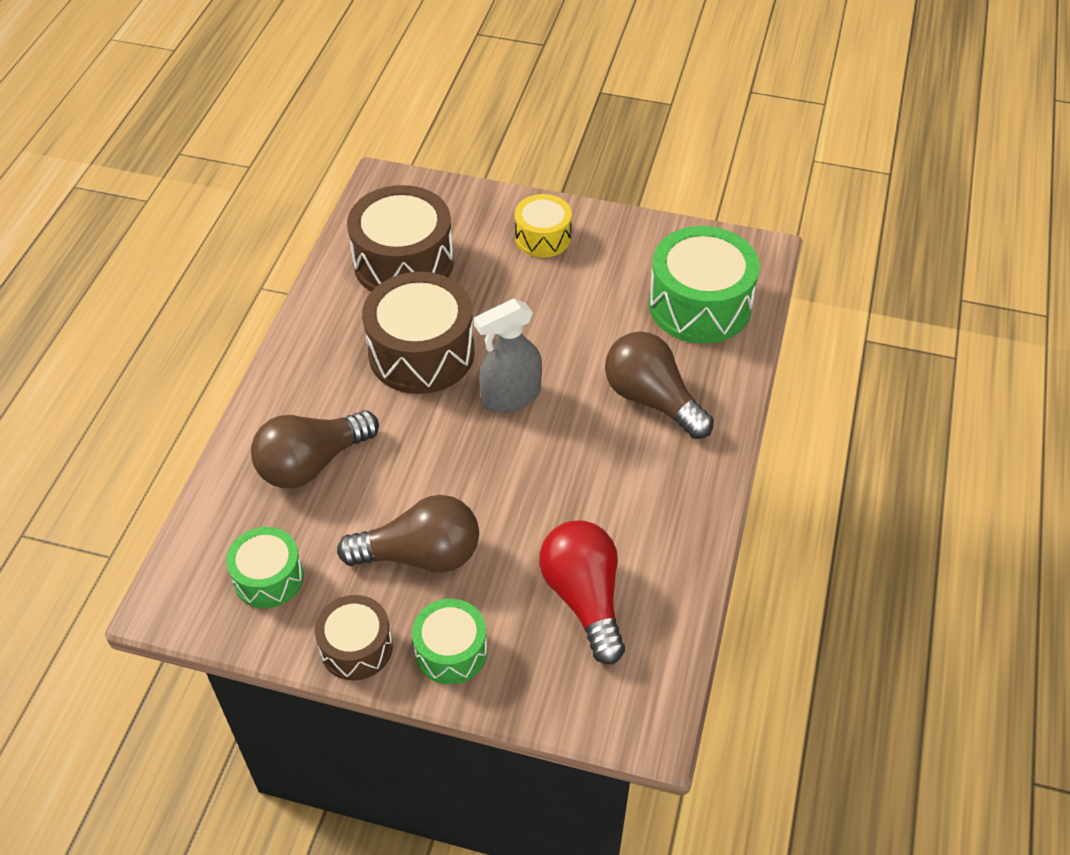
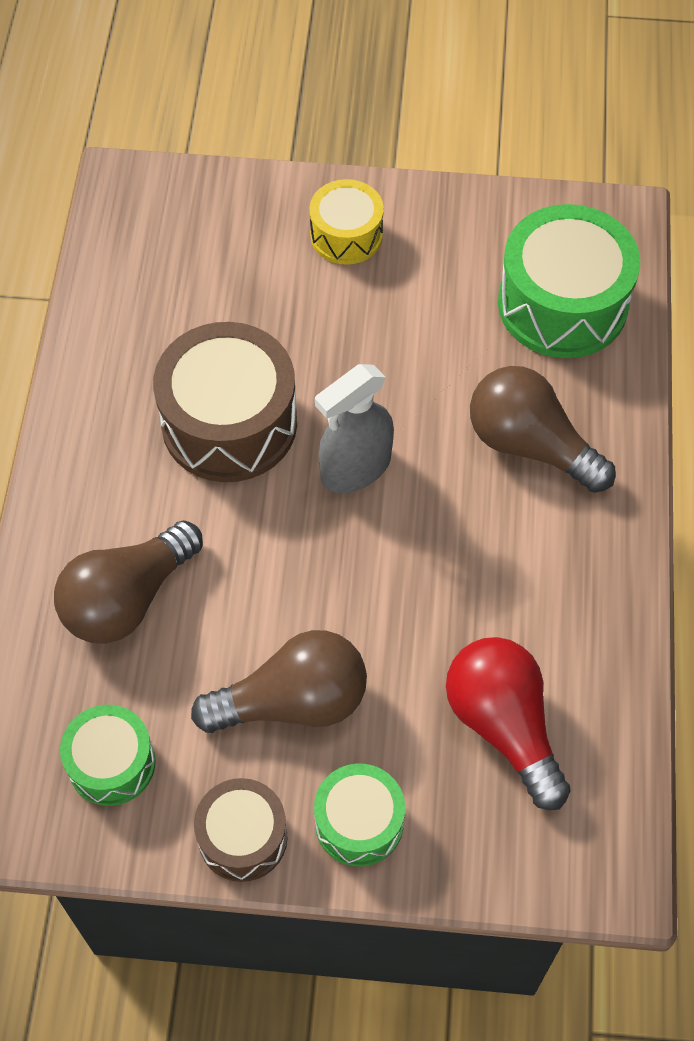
camera: 10 degrees left, 10 degrees up
brown drum [347,185,454,292] -> none

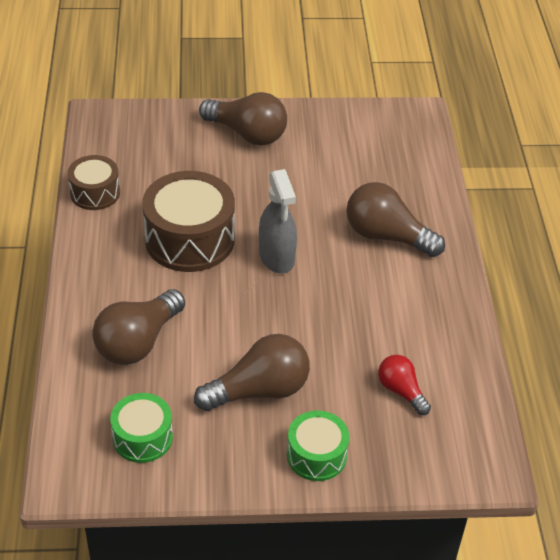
camera: 10 degrees left, 15 degrees down
brown drum [194,778,288,882] -> brown drum moved to [67,155,120,210]
yellow drum [309,179,384,265] -> brown light bulb [199,92,287,145]
grey spray bottle [315,364,394,493] -> grey spray bottle turned 60 degrees counterclockwise [259,169,297,274]
red light bulb [446,637,571,810] -> red light bulb [378,355,431,415], size x0.58
green drum [498,204,640,358] -> none

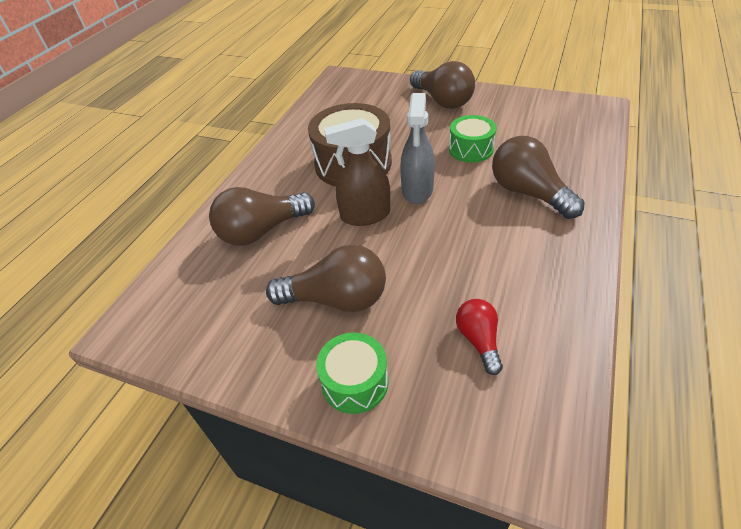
camera: 30 degrees right, 0 degrees up
brown drum [67,155,120,210] -> none
green drum [110,393,173,463] -> green drum moved to [449,115,497,163]
none -> brown spray bottle [324,118,390,226]

